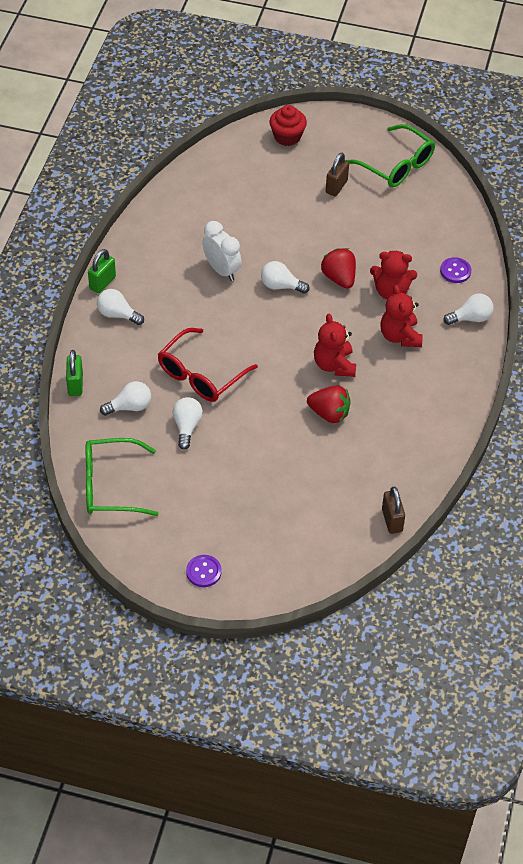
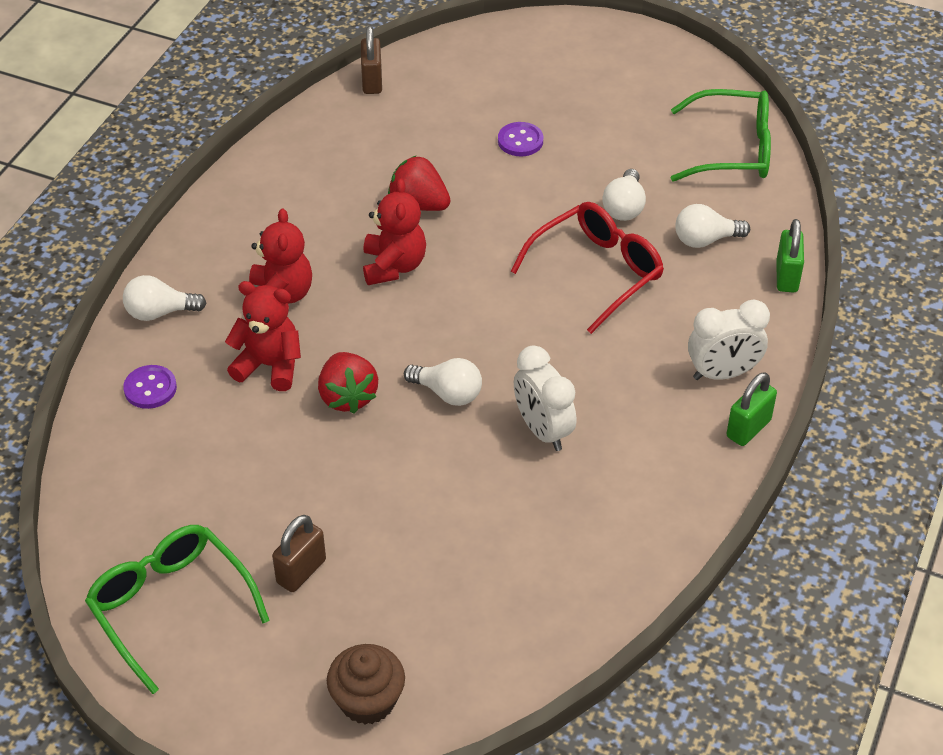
camera: 170 degrees left, 5 degrees down
white light bulb [97,289,144,325] -> white clock [688,300,770,380]
purple button [186,555,222,587] -> purple button moved to [498,122,543,156]
red cupcake [269,105,307,146] -> brown cupcake [327,644,405,725]

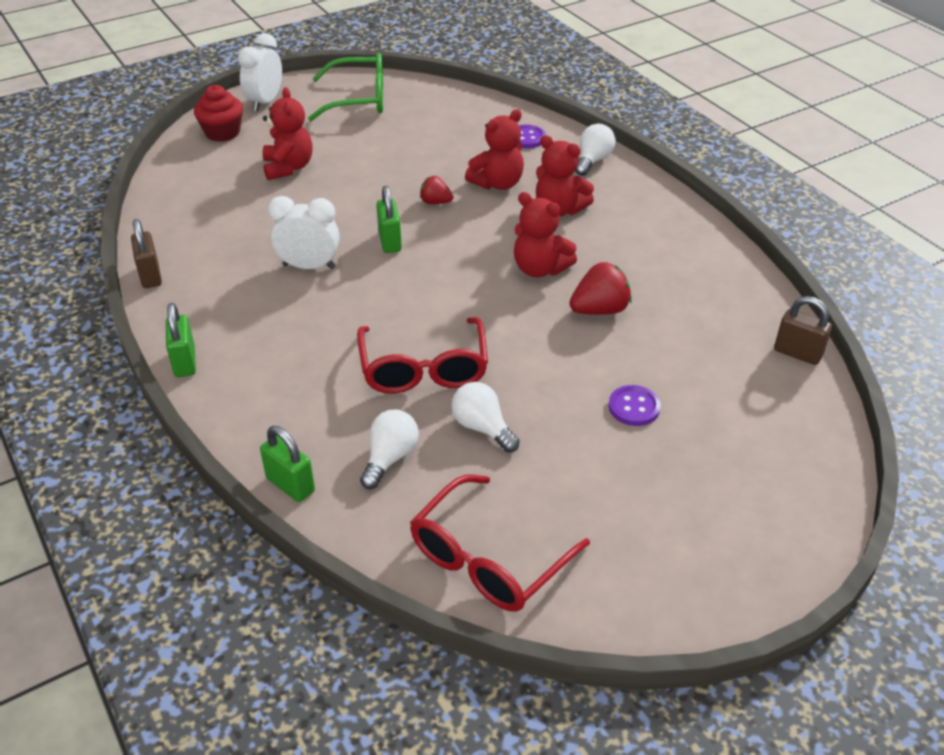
camera: 125 degrees right, 5 degrees down
brown padlock [272,515,326,592] -> brown padlock moved to [131,219,162,288]
red strawberry [318,352,378,413] -> red strawberry [420,176,453,204], size x0.61
brown cupcake [327,644,405,725] -> red cupcake [194,85,243,142]
white light bulb [404,358,482,406] -> green padlock [376,186,402,253]
green glasses [671,89,771,182] -> red glasses [410,475,590,612]
white clock [688,300,770,380] -> white clock moved to [238,33,282,111]
none -> red teddy bear [262,87,312,180]

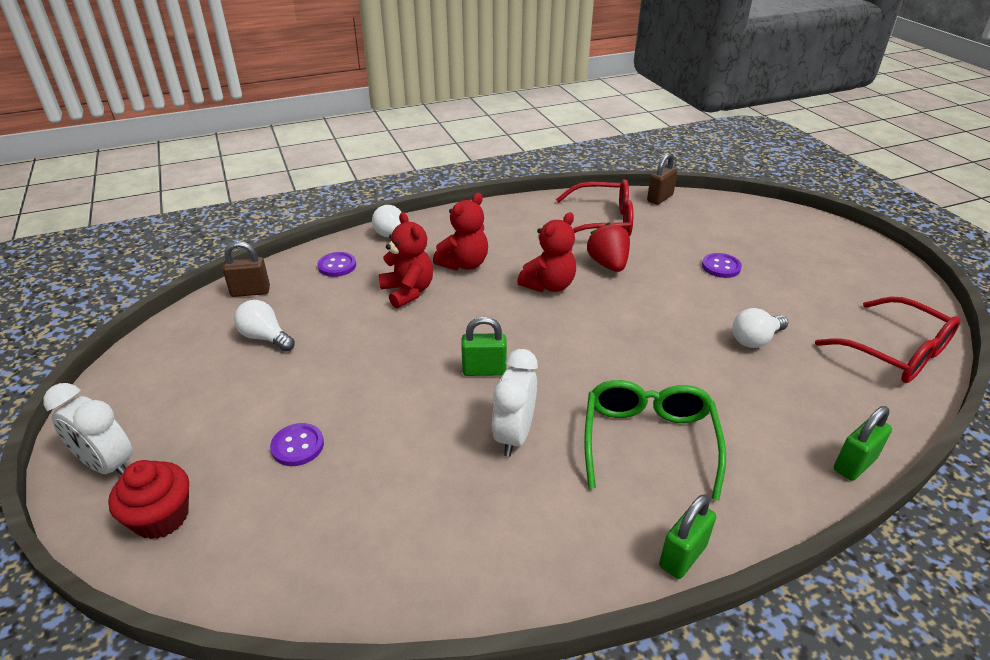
camera: 80 degrees left, 5 degrees down
brown padlock [131,219,162,288] -> brown padlock moved to [222,241,270,297]
green padlock [166,303,196,377] -> green padlock turned 45 degrees counterclockwise [659,494,716,579]
red teddy bear [262,87,312,180] -> purple button [270,423,324,466]
green glasses [308,53,383,121] -> green glasses moved to [584,380,726,501]
red glasses [357,317,488,393] -> red glasses moved to [556,179,633,236]
white light bulb [360,409,419,489] -> white light bulb moved to [234,300,295,351]
red strawberry [420,176,453,204] -> none

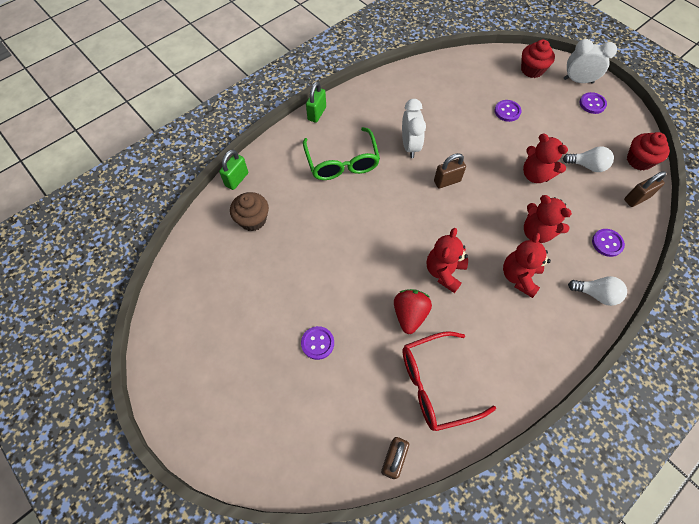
camera: 160 degrees right, 25 degrees up
green padlock [461,317,507,376] -> brown padlock [434,153,466,188]
red strawberry [587,223,630,272] -> red strawberry turned 135 degrees counterclockwise [394,289,432,334]
white light bulb [732,308,788,348] -> none
red glasses [815,297,961,383] -> none
none -> brown cupcake [230,192,269,231]
none -> red teddy bear [523,133,568,183]
none -> purple button [579,92,607,114]
none -> red cupcake [627,132,670,171]

